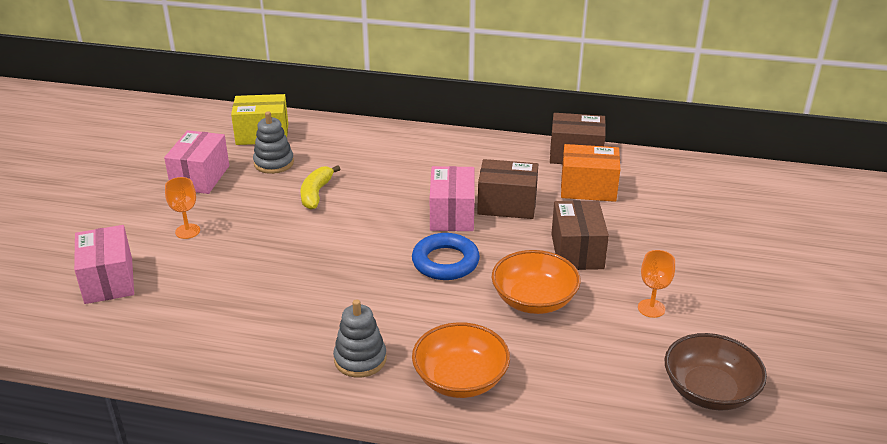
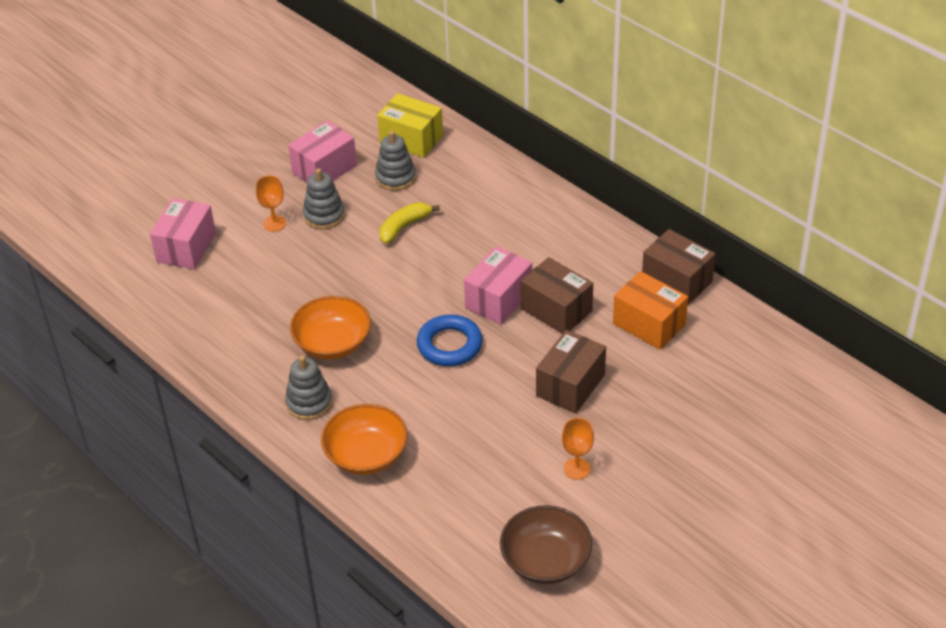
camera: 35 degrees right, 10 degrees up
orange bowl [492,250,581,314] -> orange bowl moved to [290,296,371,360]
none -> grey stacking toy [303,168,345,229]

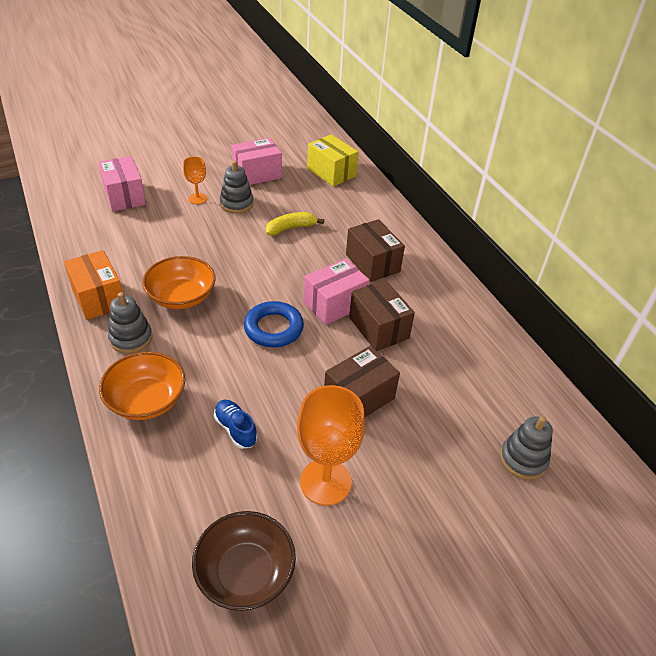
camera: 15 degrees right, 0 degrees up
pink box [150,198,216,269] -> pink box turned 60 degrees counterclockwise [98,156,146,211]
grey stacking toy [375,131,416,191] -> grey stacking toy moved to [500,416,553,480]
orange goblet [562,418,594,480] -> orange goblet [297,385,365,505], size x1.89
orange box [613,271,688,350] -> orange box moved to [64,250,123,320]
brown box [642,229,716,305] -> brown box moved to [346,219,405,282]
none -> blue shoe [214,400,257,449]

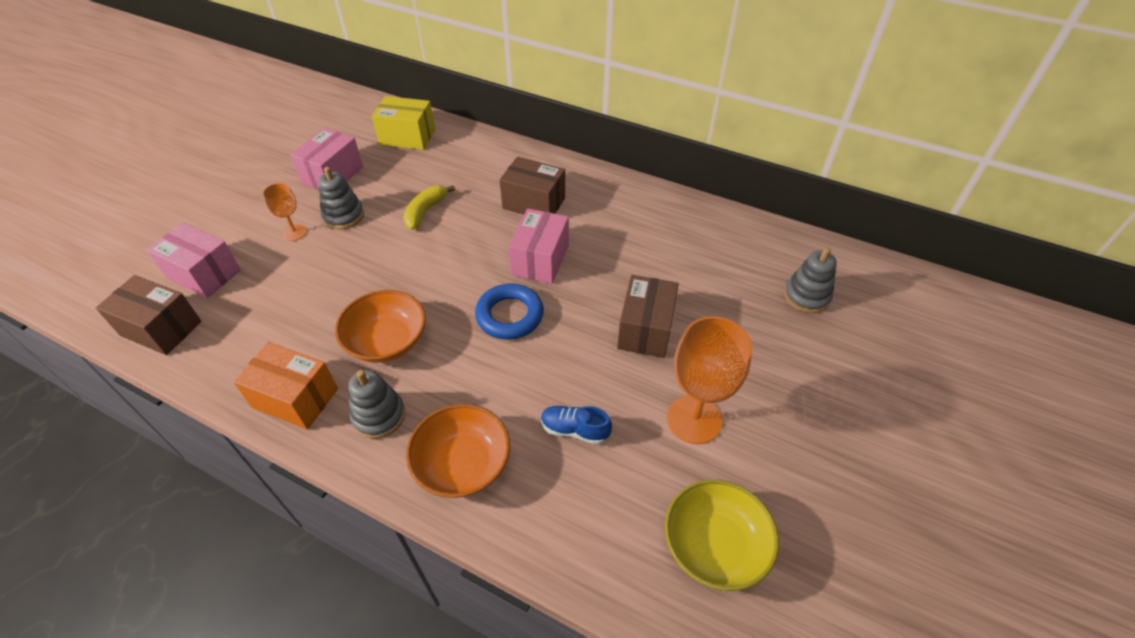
camera: 35 degrees left, 5 degrees up
brown bowl [192,511,296,611] -> yellow bowl [665,479,779,591]
brown box [349,280,415,351] -> brown box moved to [96,275,201,355]

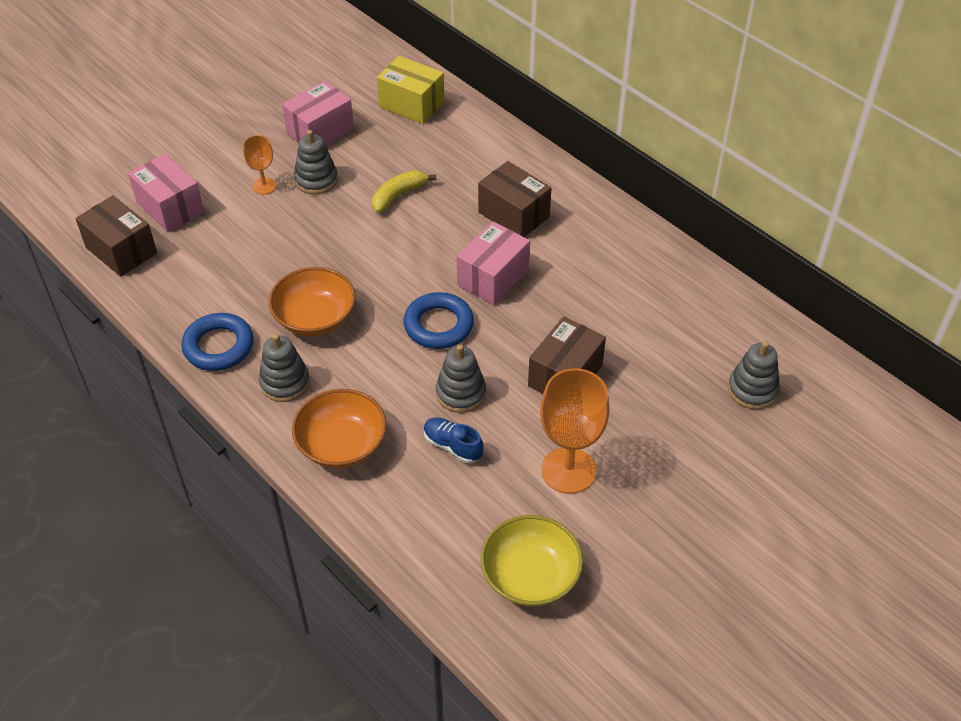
camera: 20 degrees right, 0 degrees up
orange box [233,342,338,430] -> blue ring [182,313,254,371]
none -> grey stacking toy [436,344,486,413]

